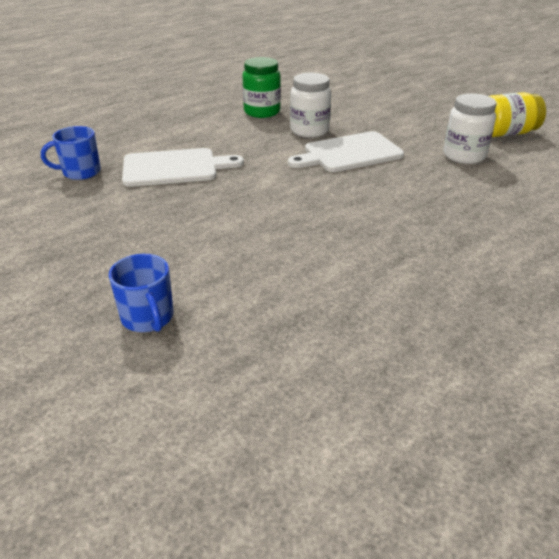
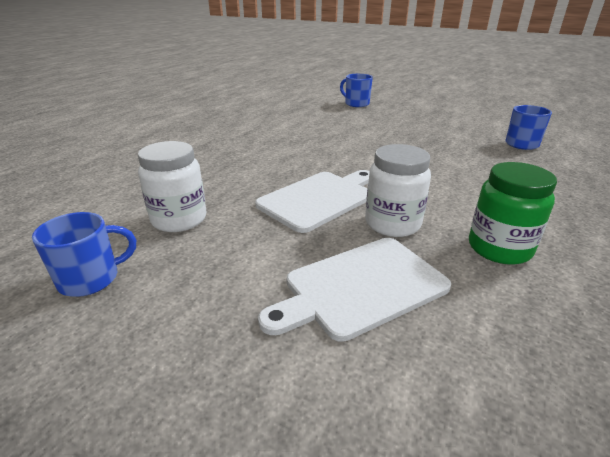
camera: 160 degrees right, 5 degrees down
white cutting board [122,148,244,187] -> white cutting board moved to [258,238,451,342]
yellow jar [489,92,546,137] -> blue mug [32,212,136,297]

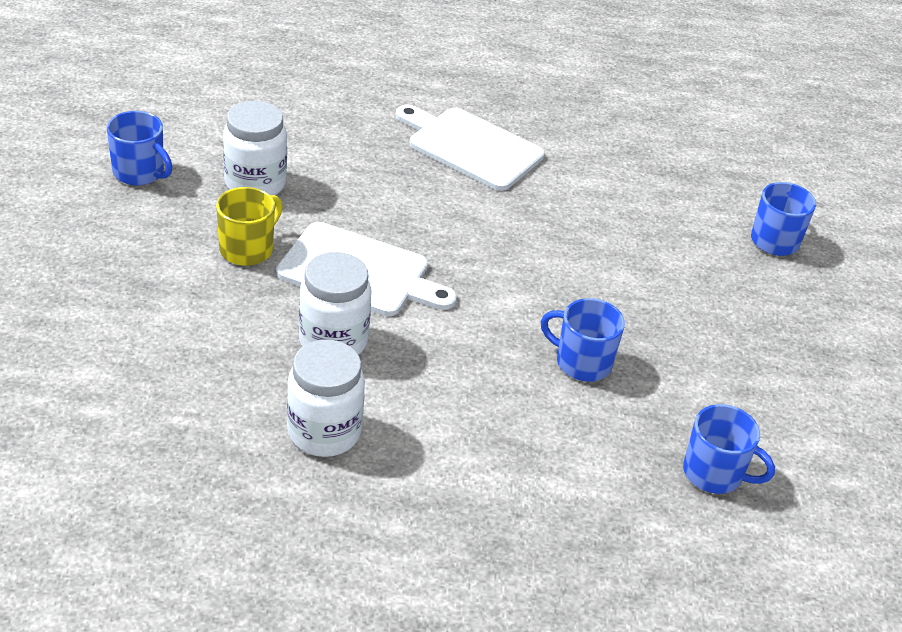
camera: 60 degrees right, 10 degrees up
white cutting board [258,238,451,342] -> white cutting board moved to [395,105,545,191]
green jar [469,162,557,265] -> white jar [287,339,365,457]
none -> yellow mug [216,187,283,266]
none -> blue mug [541,298,625,382]

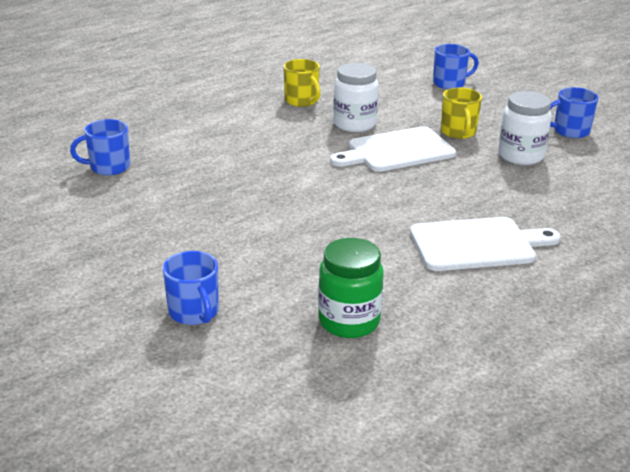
camera: 140 degrees right, 10 degrees down
white jar [287,339,365,457] -> yellow mug [283,59,321,107]
blue mug [541,298,625,382] -> blue mug moved to [433,44,479,89]
none -> green jar [318,238,384,338]

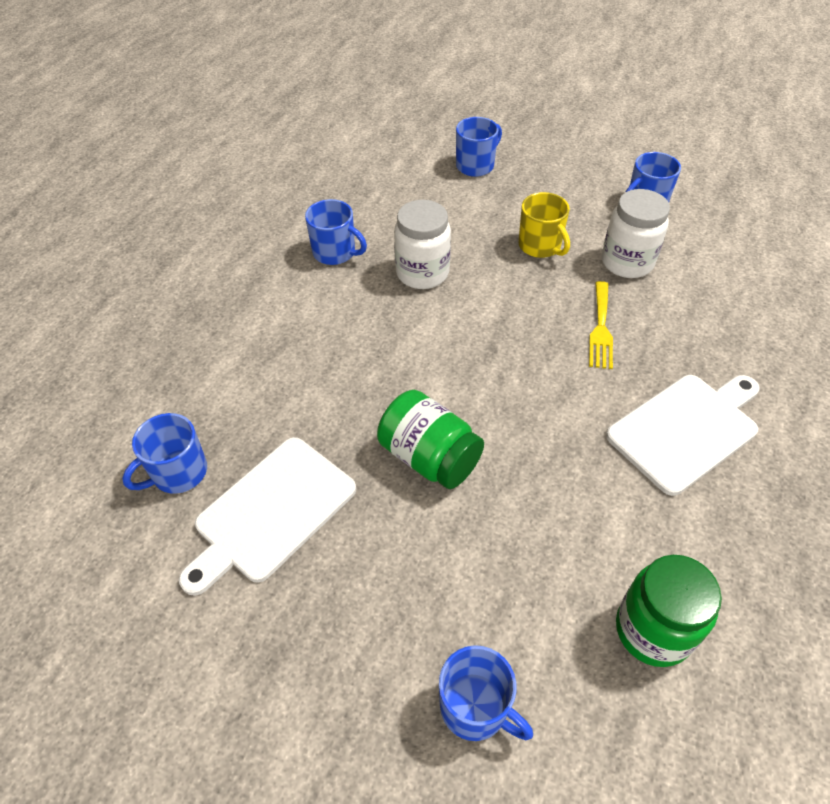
camera: 25 degrees left, 20 degrees up
yellow mug [283,59,321,107] -> blue mug [305,199,367,265]
white cutting board [330,126,456,172] -> white cutting board moved to [179,437,356,596]
none -> green jar [377,390,484,489]
none -> yellow fork [589,281,613,369]

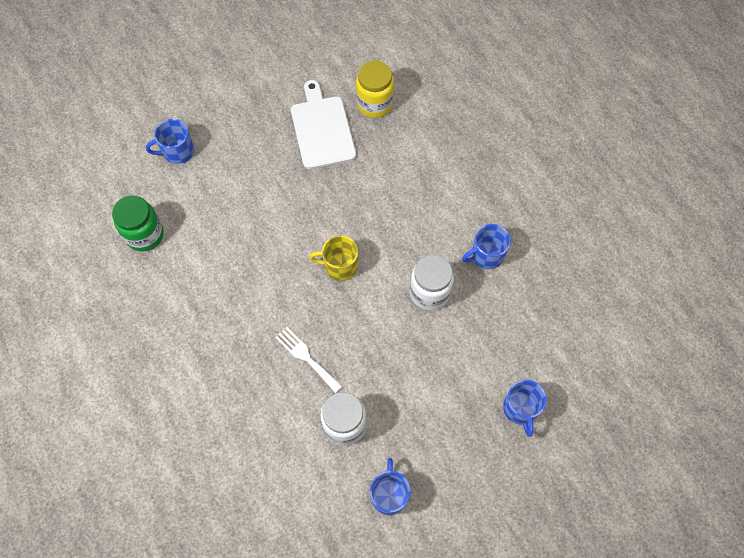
camera: 125 degrees right, 15 degrees up
blue mug [122,413,207,494] -> yellow jar [356,60,394,118]
green jar [377,390,484,489] -> none
yellow mug [518,192,570,258] -> yellow mug moved to [309,235,358,281]
yellow fork [589,281,613,369] -> white fork [275,327,342,393]
white cutting board [606,375,760,496] -> none

